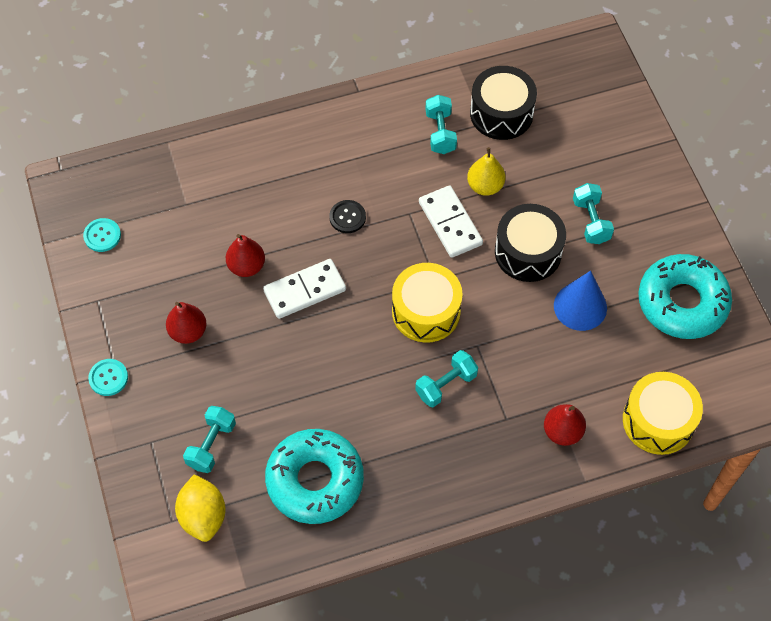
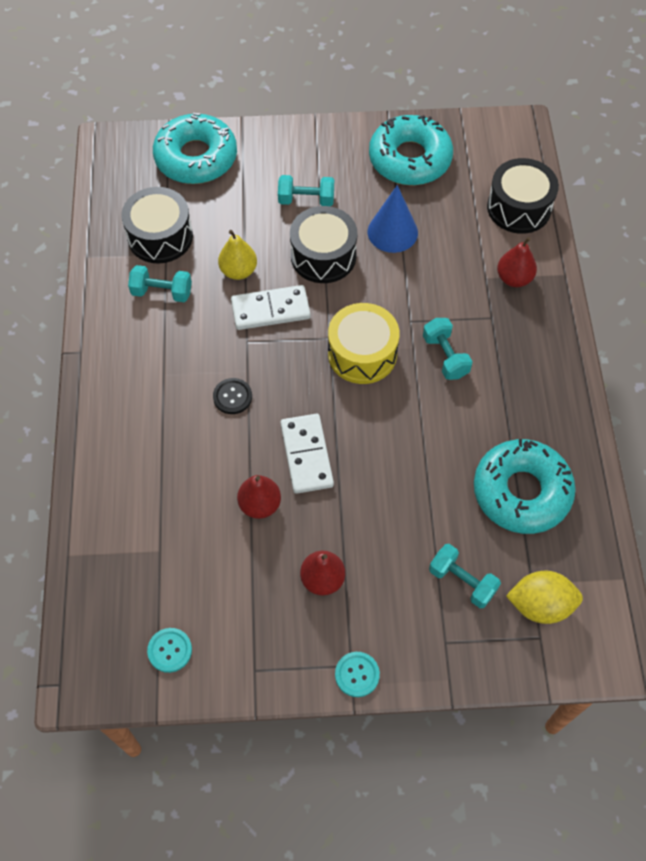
camera: 75 degrees left, 0 degrees up
yellow drum [623,372,703,455] -> black drum [487,158,559,234]
none -> turquoise donut [153,113,237,184]

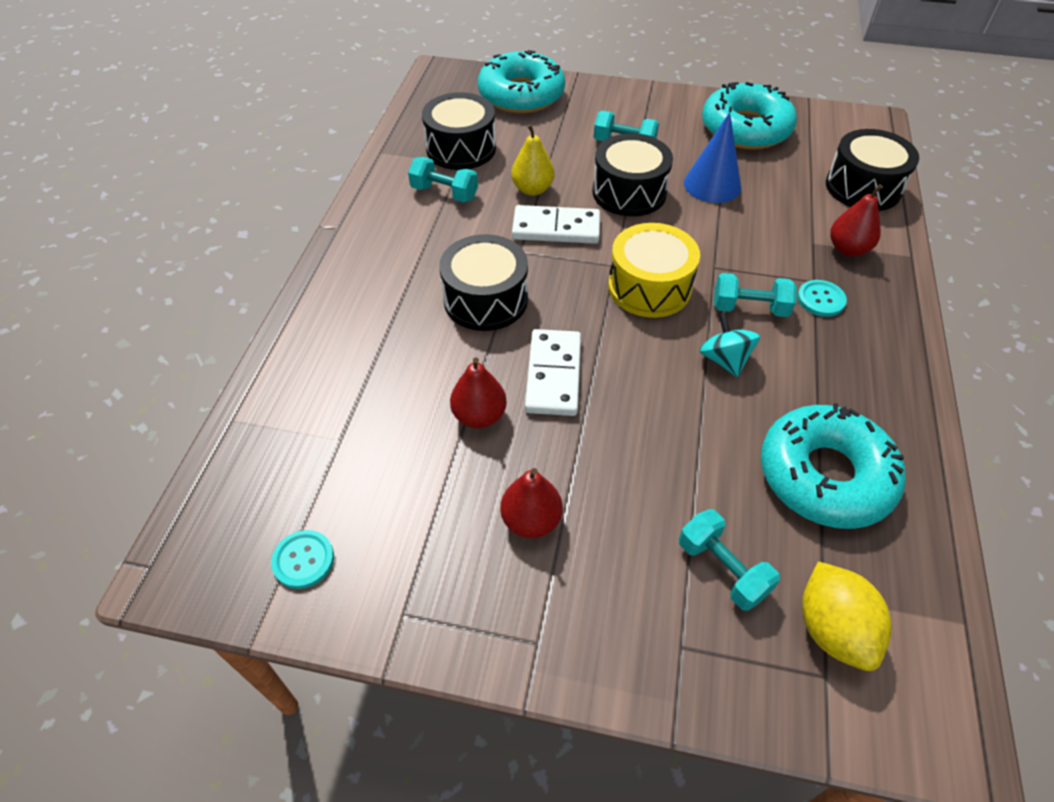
camera: 15 degrees right, 10 degrees down
black button [213,378,252,414] -> black drum [439,234,528,331]
turquoise button [335,652,380,697] -> turquoise button moved to [797,280,847,317]
turquoise dumbbell [423,318,473,380] -> turquoise dumbbell turned 75 degrees counterclockwise [714,273,797,317]
yellow lemon [506,571,583,624] -> yellow lemon turned 60 degrees clockwise [802,561,892,671]
none -> turquoise spinning top [700,312,760,377]

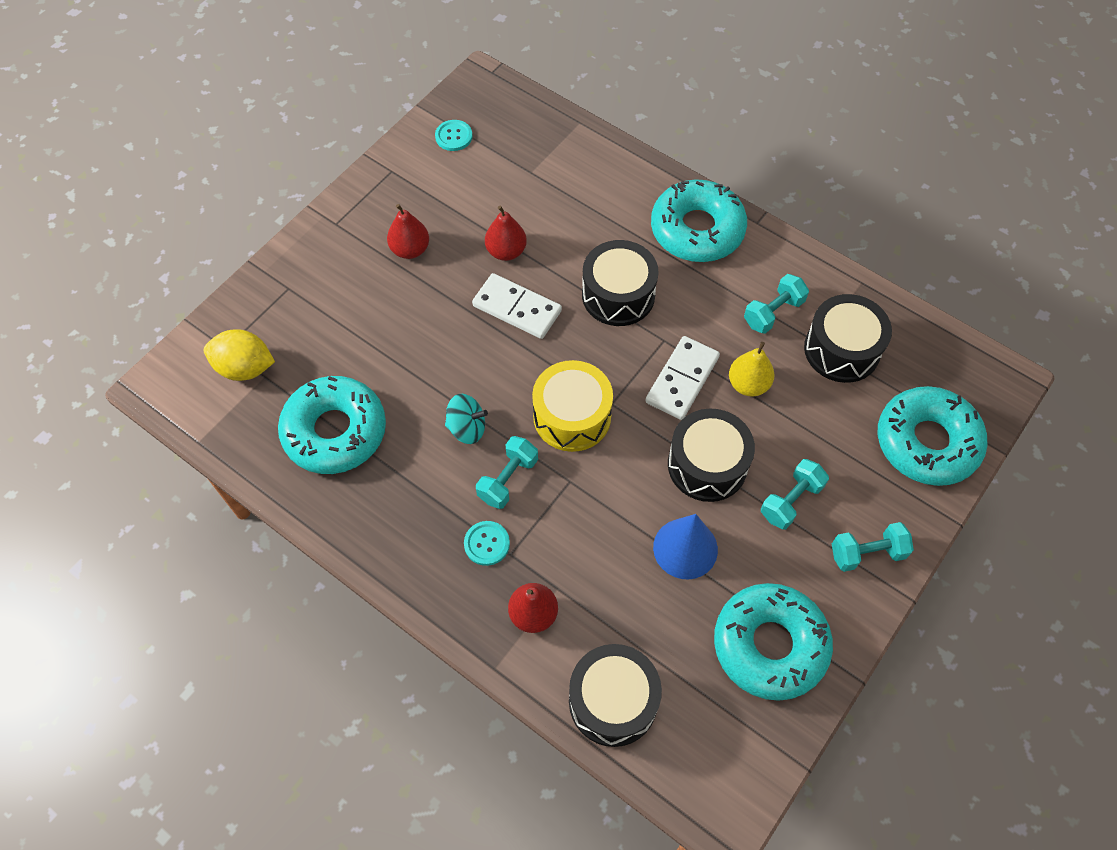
camera: 115 degrees right, 10 degrees up
turquoise dumbbell [679,509,780,611] -> turquoise dumbbell moved to [832,522,914,572]
none -> turquoise donut [651,179,747,262]

